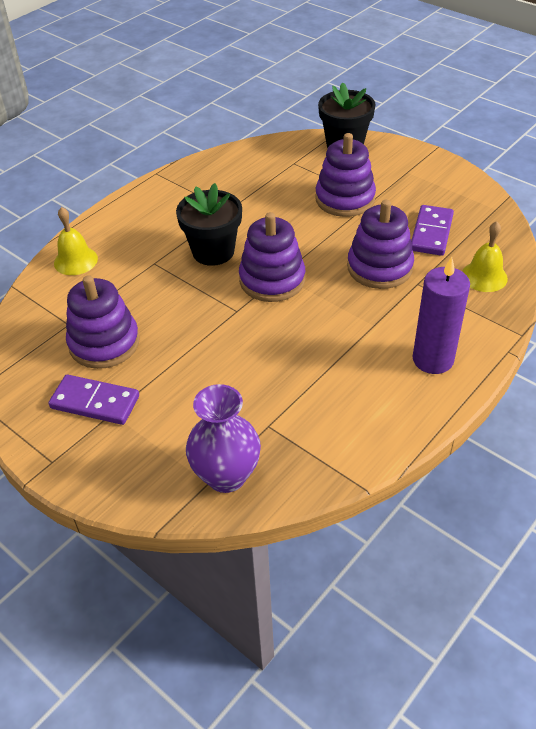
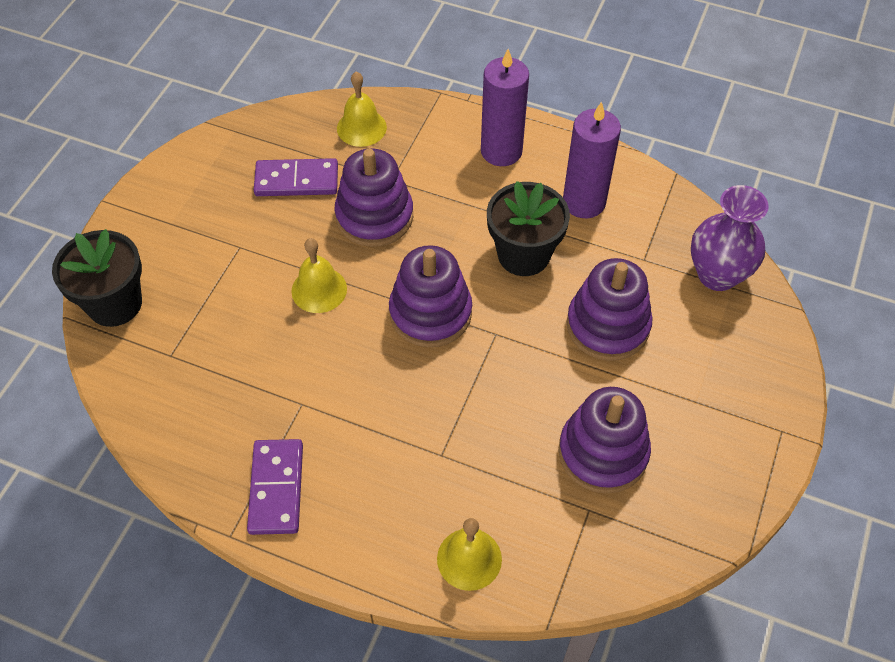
camera: 110 degrees left, 10 degrees up
purple domino [48,375,139,425] -> purple domino moved to [247,439,303,535]
black flower pot [176,183,242,266] -> black flower pot moved to [487,181,570,276]
purple stacking toy [315,133,376,217] -> purple stacking toy moved to [567,258,653,361]
none -> yellow bell [291,238,347,313]
none -> purple candle [563,101,621,218]

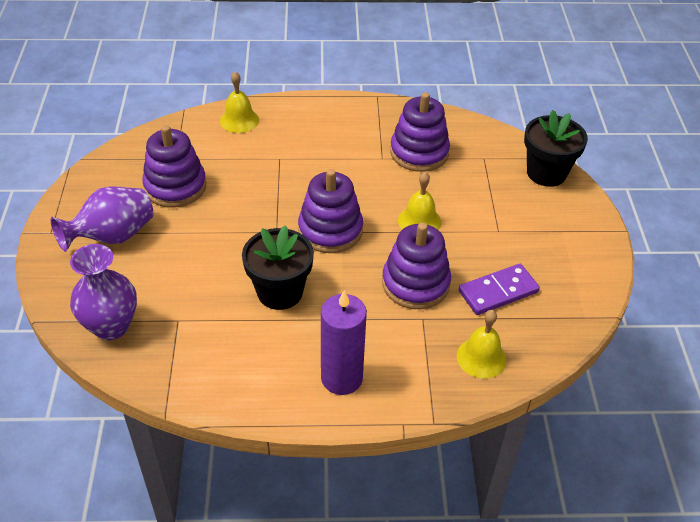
camera: 155 degrees right, 10 degrees down
purple domino [247,439,303,535] -> none
purple candle [563,101,621,218] -> none
purple stacking toy [567,258,653,361] -> purple stacking toy moved to [390,92,450,172]
none -> purple vase [51,186,153,252]

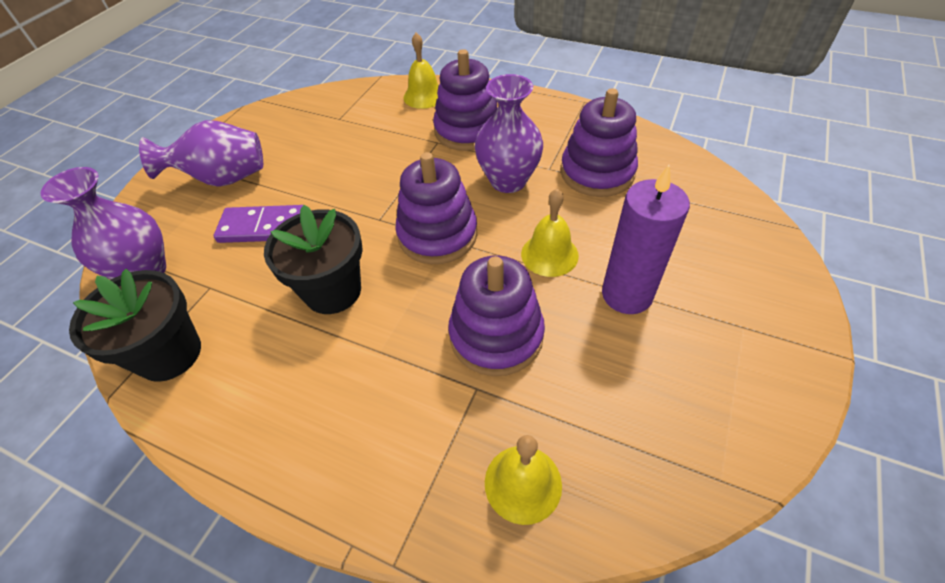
camera: 30 degrees right, 5 degrees up
purple stacking toy [142,125,207,208] -> purple stacking toy moved to [433,49,497,151]
purple candle [321,290,367,395] -> purple candle moved to [602,165,690,314]
purple domino [459,264,540,315] -> purple domino moved to [214,205,303,243]
black flower pot [524,110,588,187] -> black flower pot moved to [69,269,201,382]
none -> purple vase [475,74,543,193]

